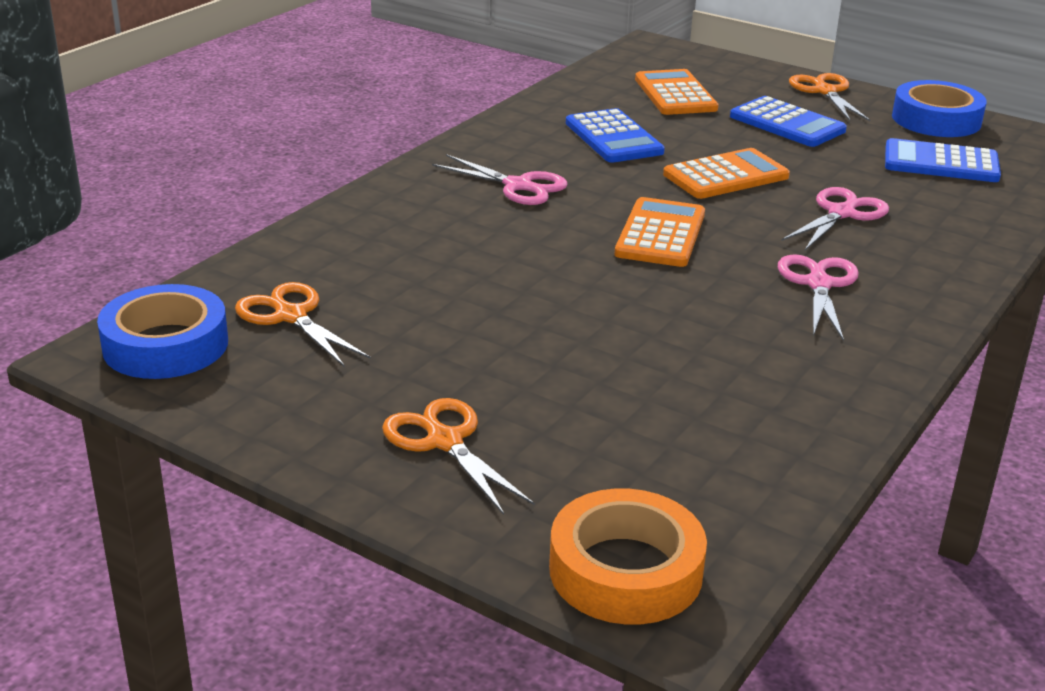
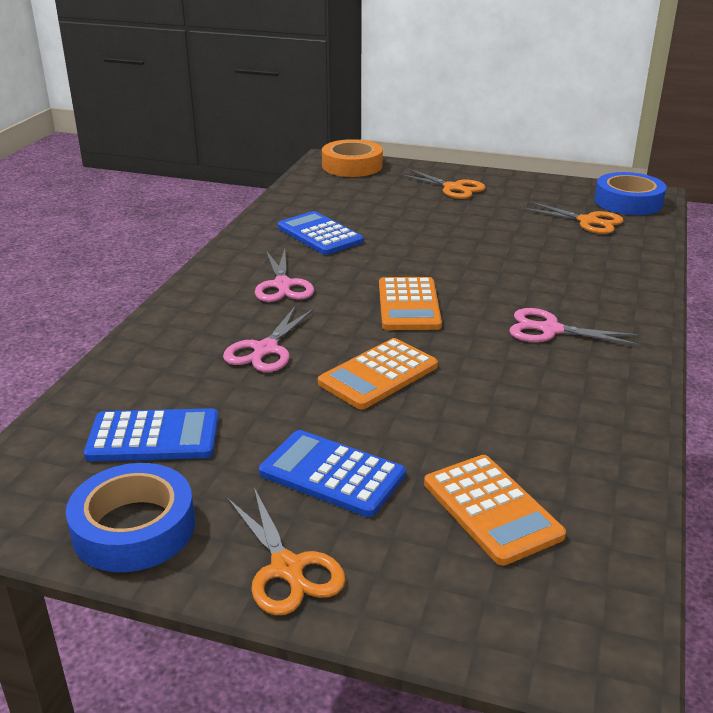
camera: 165 degrees right, 0 degrees up
blue calculator [566,108,665,163] -> blue calculator moved to [278,211,364,255]

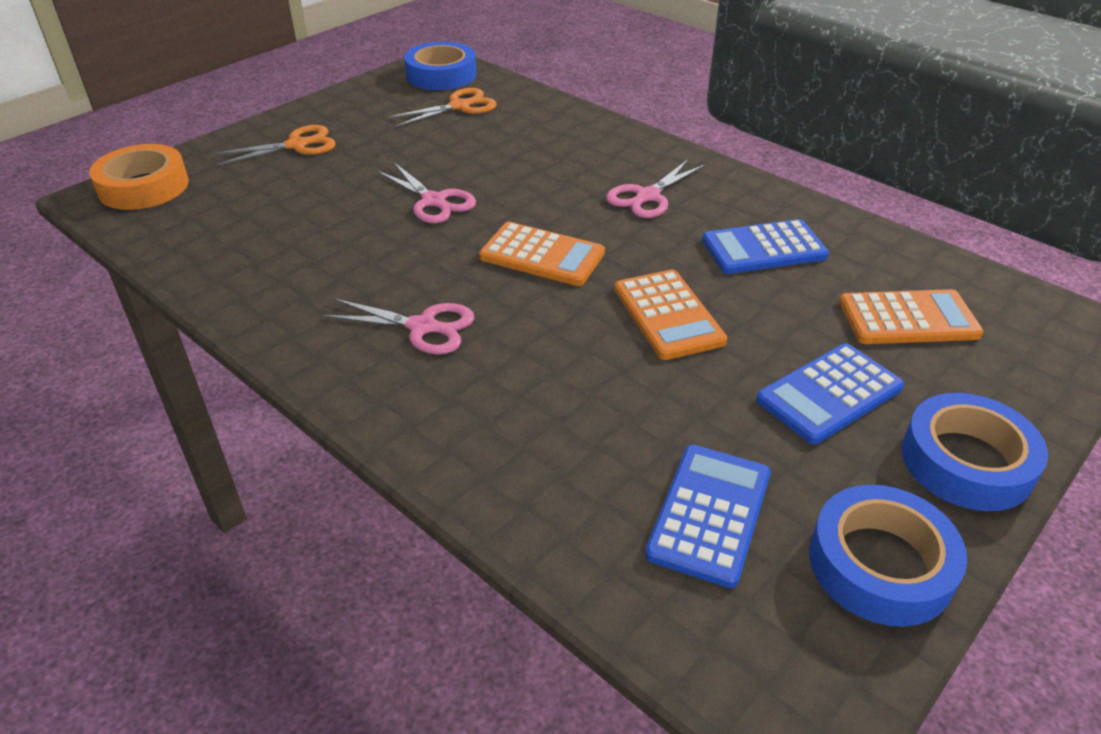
camera: 65 degrees left, 10 degrees up
pink scissors [223,306,315,372] -> pink scissors moved to [376,163,476,223]
orange scissors [227,488,346,615] -> blue tape [902,393,1048,511]
blue calculator [278,211,364,255] -> blue calculator moved to [702,219,829,274]

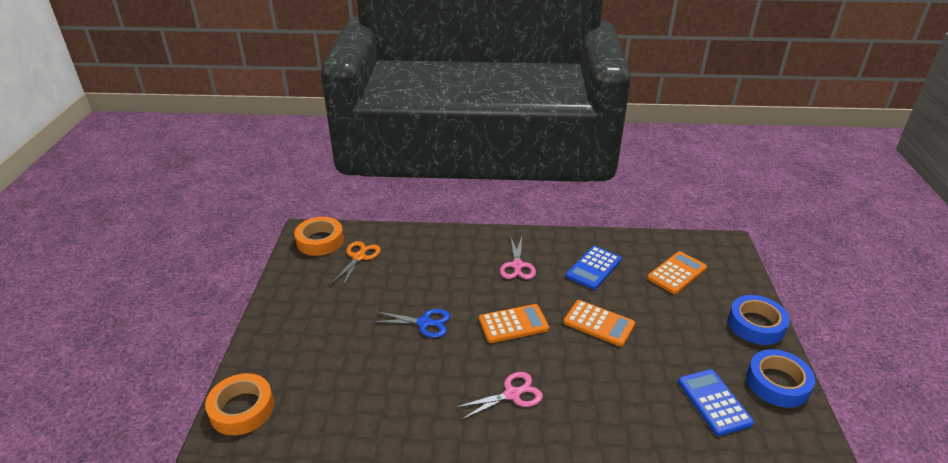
camera: 40 degrees left, 5 degrees down
orange scissors [214,125,336,165] -> none
pink scissors [376,163,476,223] -> blue scissors [371,309,450,338]
blue tape [404,42,476,90] -> orange tape [294,217,344,256]
blue calculator [756,344,904,444] -> none

